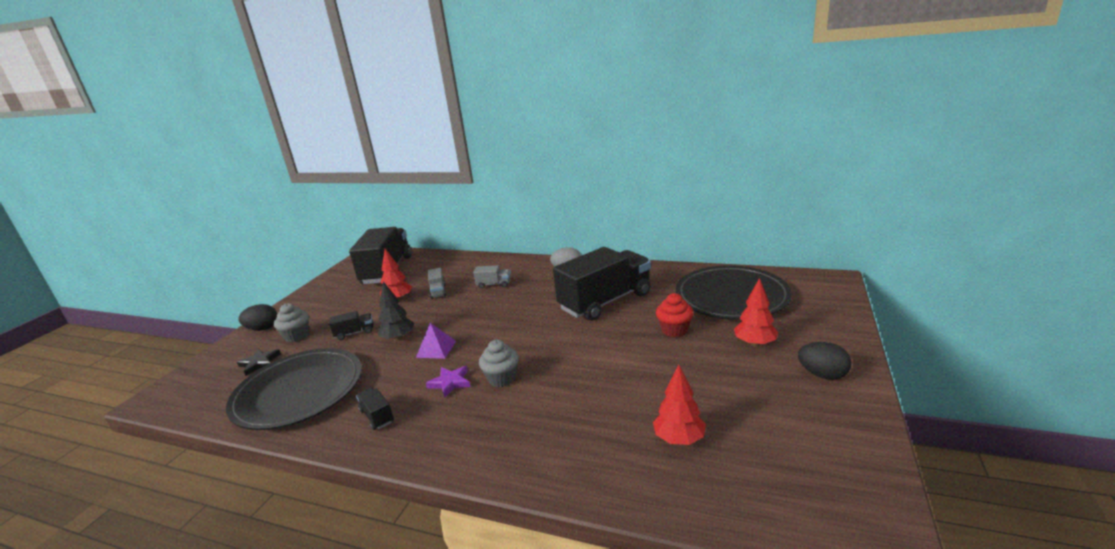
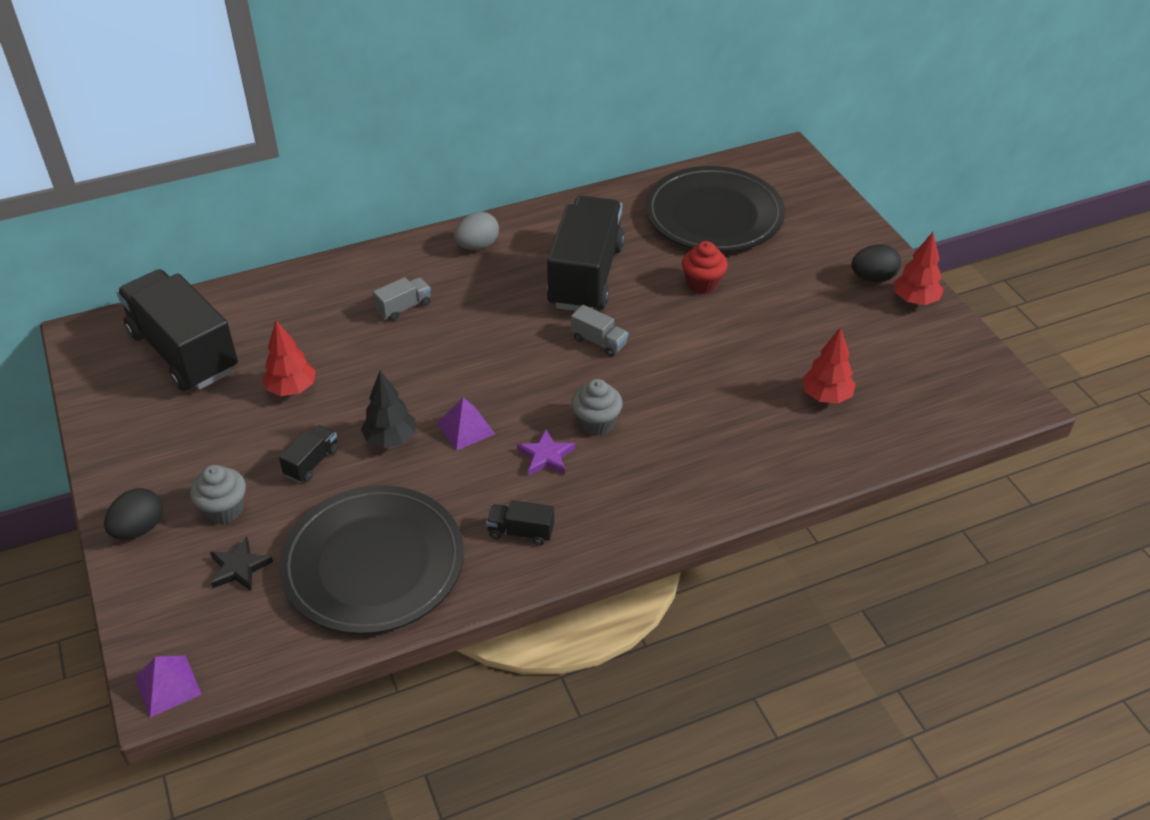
camera: 45 degrees left, 20 degrees up
grey truck [428,268,446,299] -> grey truck moved to [571,305,628,357]
red tree [734,278,778,347] -> red tree moved to [894,232,944,305]
none -> purple pyramid [135,655,202,718]

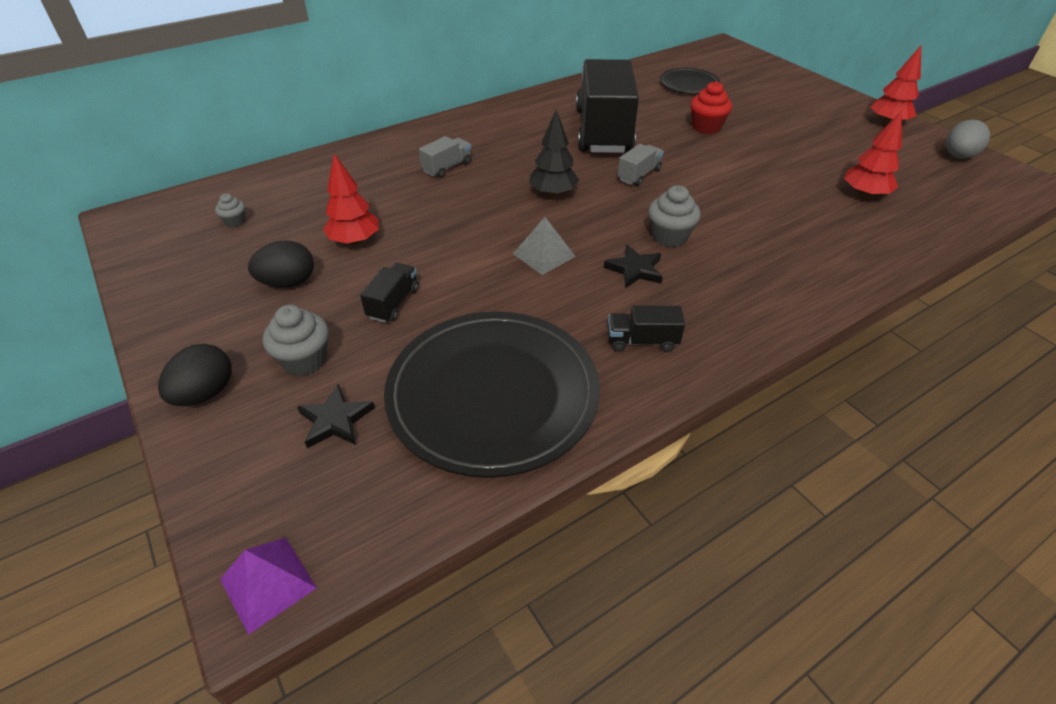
camera: 10 degrees left, 0 degrees up
black truck [116,269,238,391] -> grey cupcake [215,194,245,228]
black tree [361,371,416,448] -> black tree moved to [529,109,579,197]
purple pyramid [437,398,495,451] -> grey pyramid [513,217,576,275]
grey egg [454,212,499,250] -> grey egg moved to [946,120,990,159]
purple star [517,429,575,475] -> black star [604,245,663,289]
grey truck [571,305,628,357] -> grey truck turned 75 degrees counterclockwise [617,144,664,186]
black plate [645,166,785,252] -> black plate [660,68,720,94], size x0.51
black egg [851,244,901,282] -> black egg moved to [248,240,314,288]

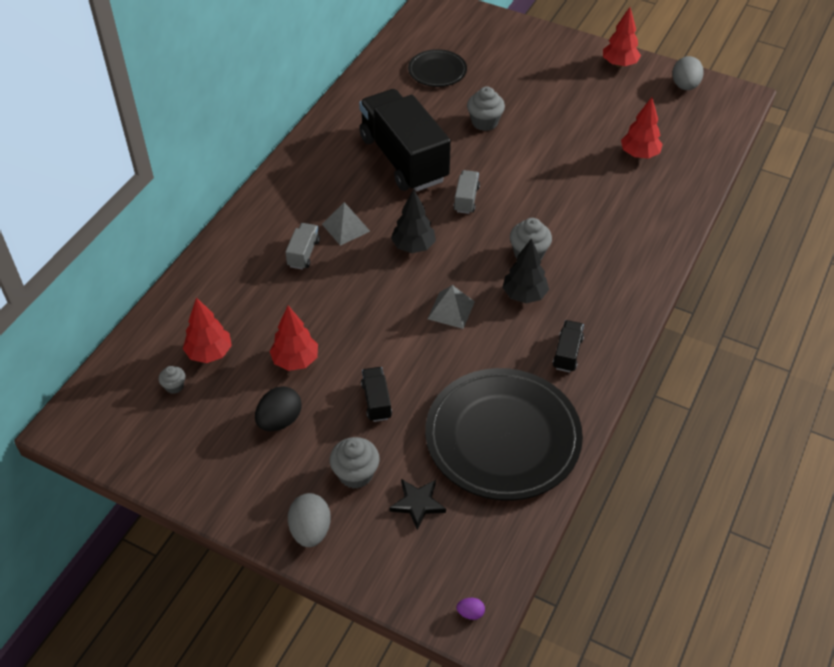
camera: 30 degrees left, 5 degrees up
black egg [158,344,232,406] -> grey egg [288,493,331,547]
purple pyramid [220,538,317,635] -> purple egg [457,598,485,620]
black star [604,245,663,289] -> black tree [502,238,549,303]
black truck [608,306,685,352] -> black truck turned 135 degrees clockwise [553,320,584,372]
red cupcake [690,81,732,134] -> grey cupcake [467,86,505,131]
none -> red tree [183,297,232,363]
none -> grey pyramid [322,202,370,246]

